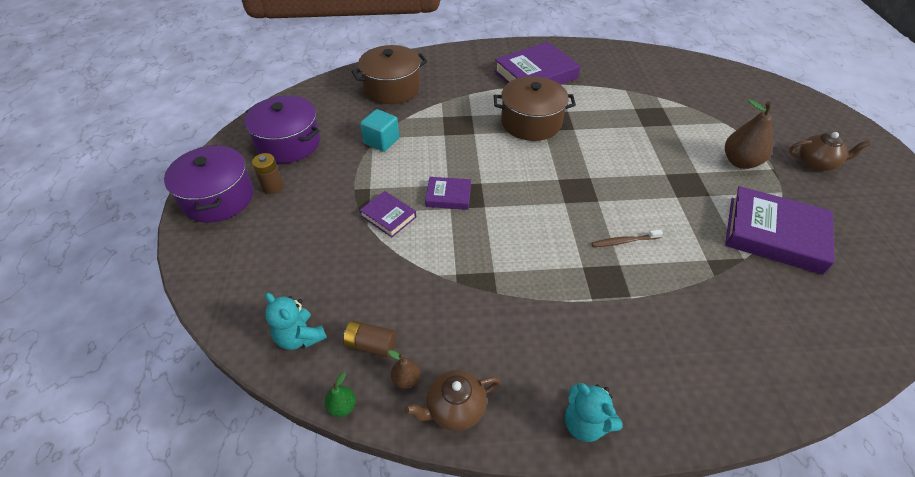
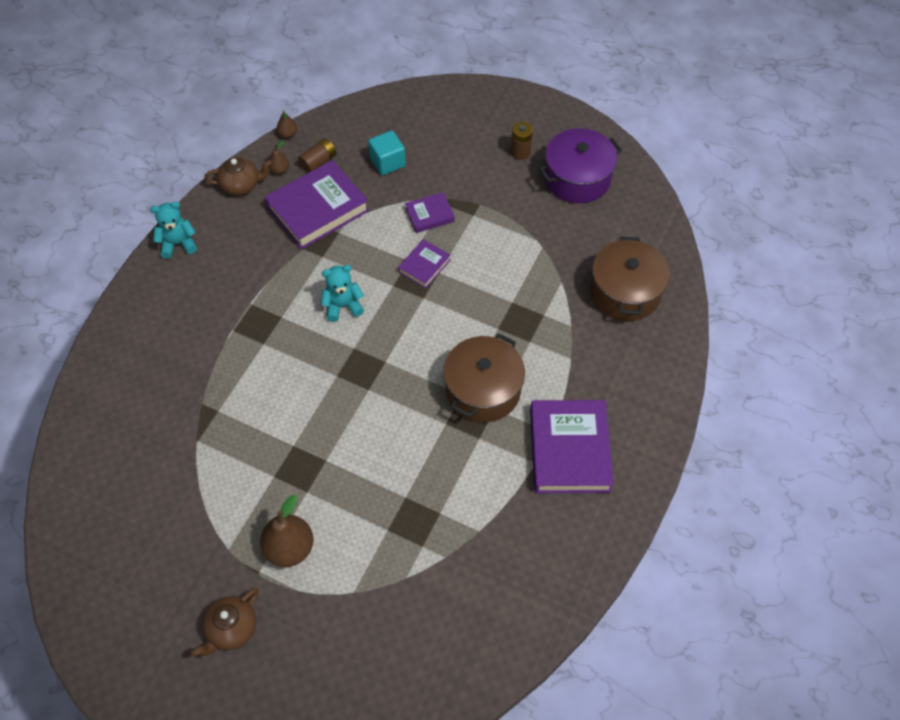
camera: 120 degrees right, 10 degrees up
purple pot [164,144,254,223] -> none
turquoise teddy bear [265,293,327,350] -> turquoise teddy bear moved to [321,265,364,322]
green pear [324,372,356,417] -> brown pear [276,111,297,139]
turquoise cube [360,109,399,152] -> turquoise cube moved to [368,130,406,175]
brown teapot [405,370,500,431] -> brown teapot turned 75 degrees clockwise [204,157,272,195]
brown toothbrush [591,229,663,247] -> none
purple book [725,186,835,275] -> purple book moved to [264,160,369,249]

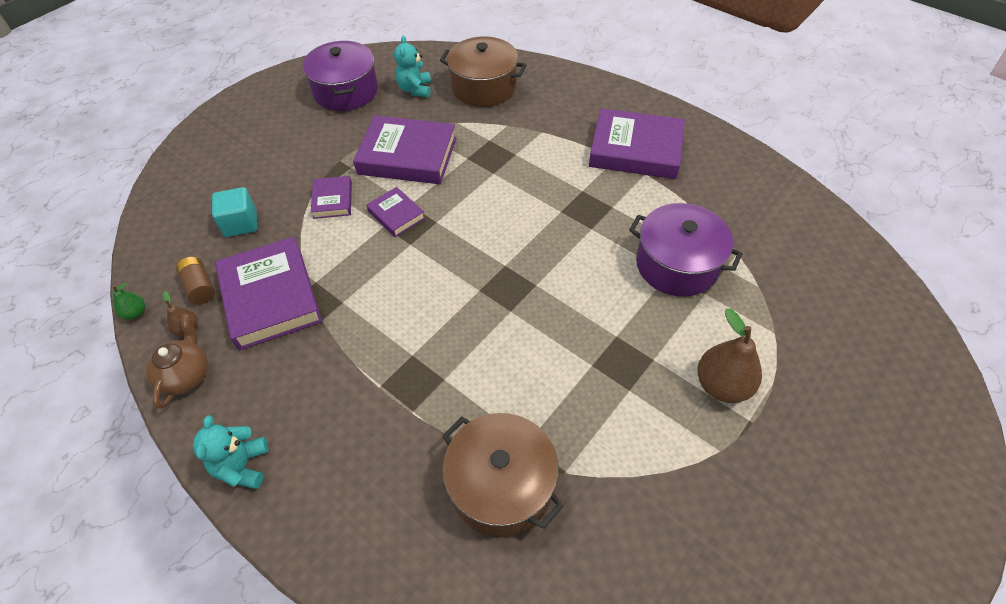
camera: 75 degrees left, 5 degrees down
brown teapot [191,588,259,657] -> none
brown pear [276,111,297,139] -> green pear [113,283,145,320]
turquoise teddy bear [321,265,364,322] -> turquoise teddy bear moved to [394,36,431,97]
brown pot [443,333,525,422] -> brown pot moved to [442,413,563,537]
brown battery [511,122,533,160] -> none
none -> purple book [353,115,456,184]
none -> purple pot [629,203,742,297]

